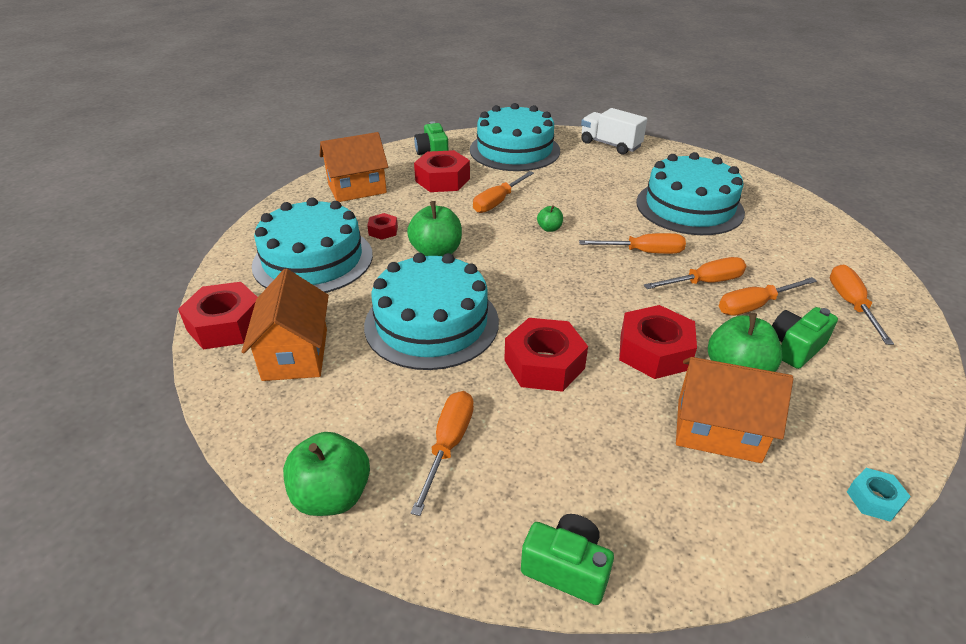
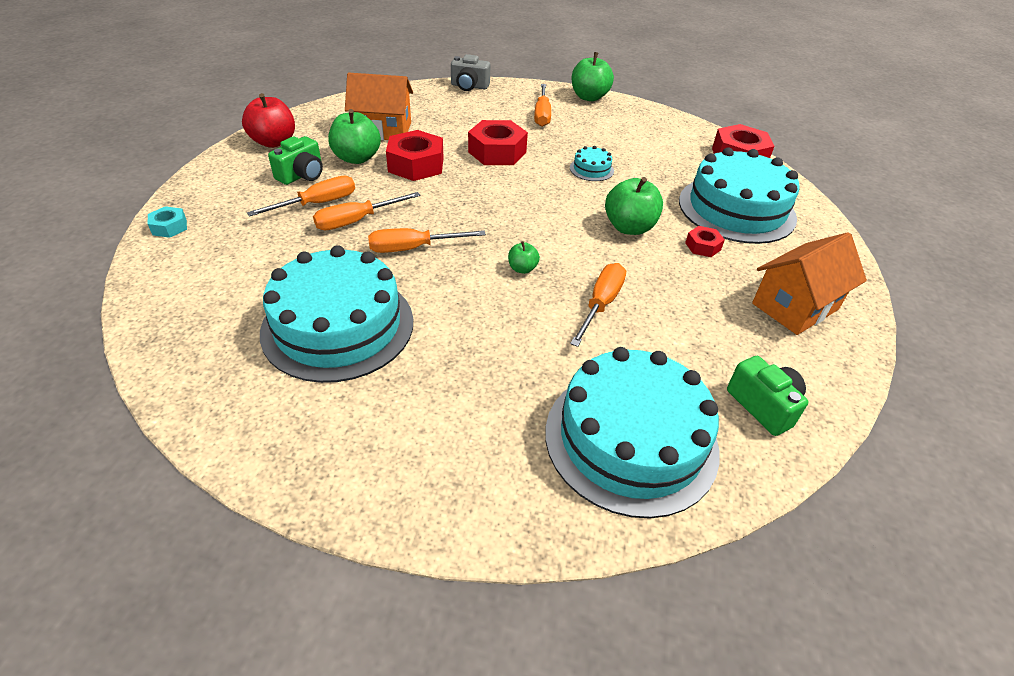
camera: 165 degrees right, 5 degrees up
orange house [242,269,329,381] -> none
turquoise cake [364,253,499,370] -> turquoise cake [570,146,614,181], size x0.41
red nut [414,150,470,192] -> none
green camera [521,514,614,605] -> grey camera [451,54,490,91]
white truck [581,108,647,155] -> none
orange screwdriver [830,265,894,345] -> none
turquoise nut [847,468,911,522] -> turquoise nut moved to [148,206,187,238]
none -> red apple [242,93,295,148]

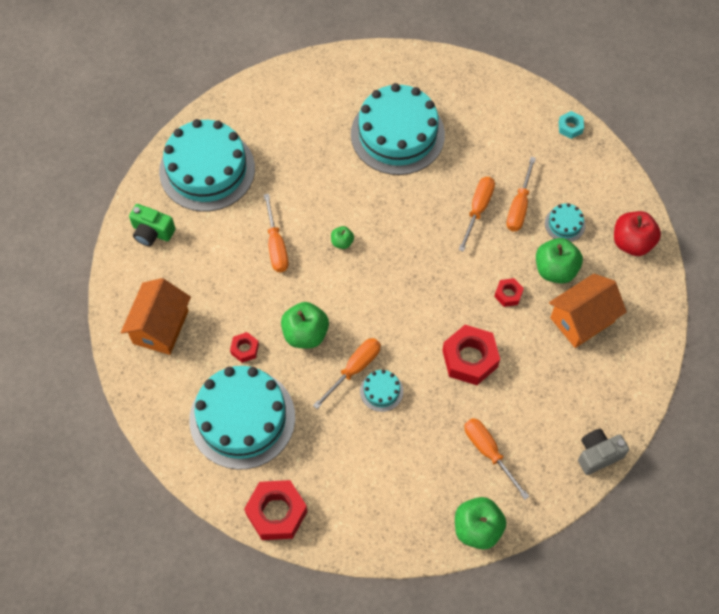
camera: 145 degrees right, 20 degrees up
green camera [268,136,323,185] -> turquoise cake [545,203,585,242]
orange screwdriver [368,228,486,253] -> orange screwdriver moved to [313,338,381,409]
red nut [386,130,444,181] -> red nut [494,278,524,307], size x0.51

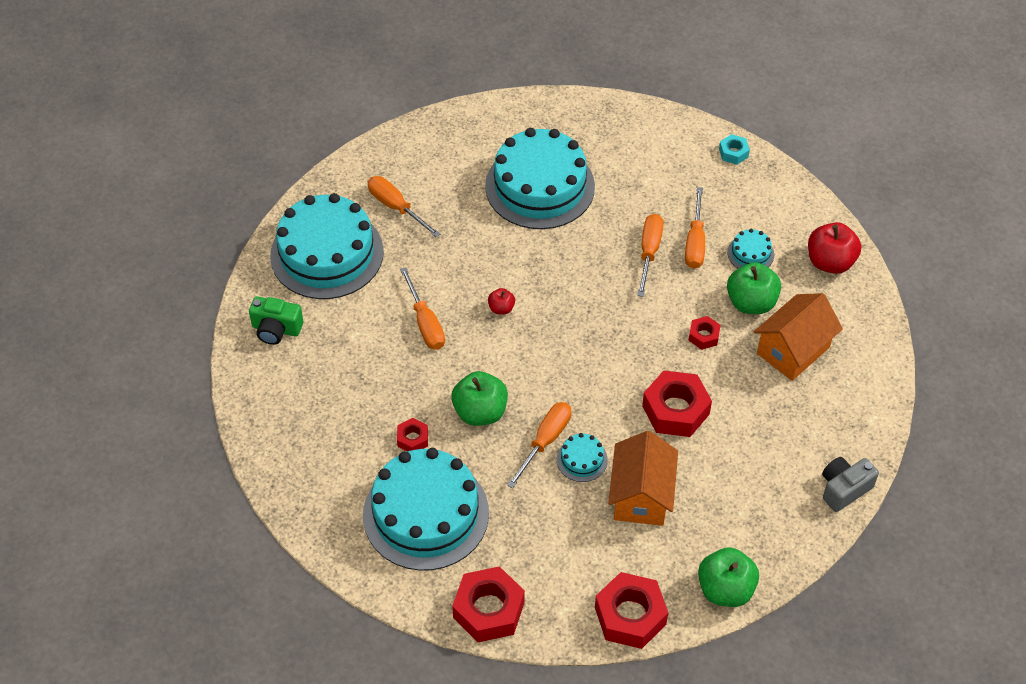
camera: 10 degrees left, 10 degrees down
orange house [121,278,191,355] -> orange house moved to [608,431,678,526]
green apple [331,226,354,249] -> red apple [488,288,515,315]
orange screwdriver [464,418,530,500] -> orange screwdriver moved to [368,176,440,237]
none -> red nut [595,572,668,649]

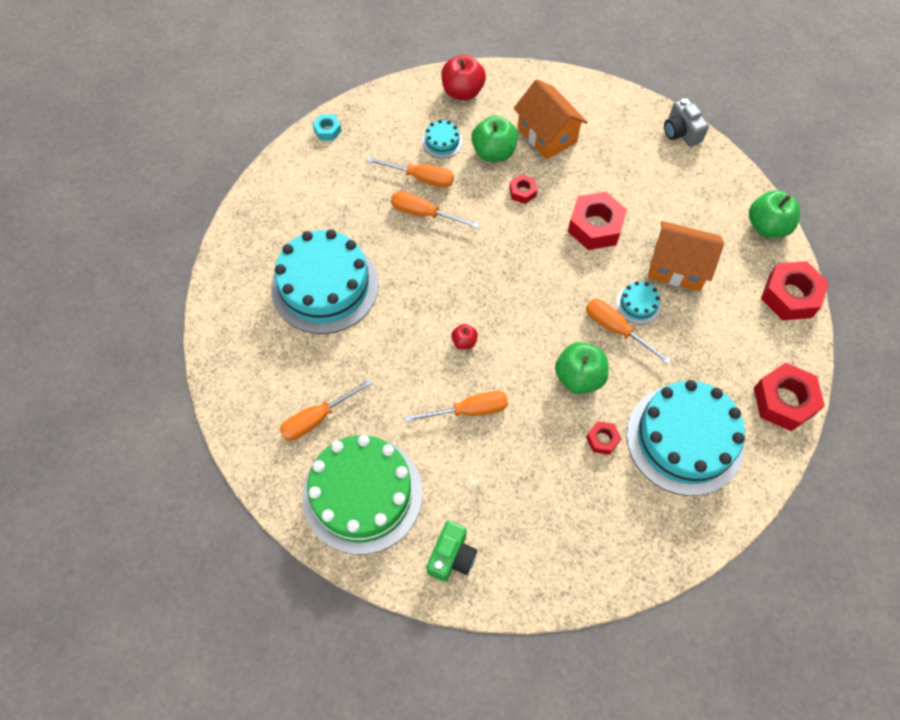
camera: 80 degrees left, 10 degrees up
turquoise cake [270,193,384,299] -> green cake [302,435,422,555]

